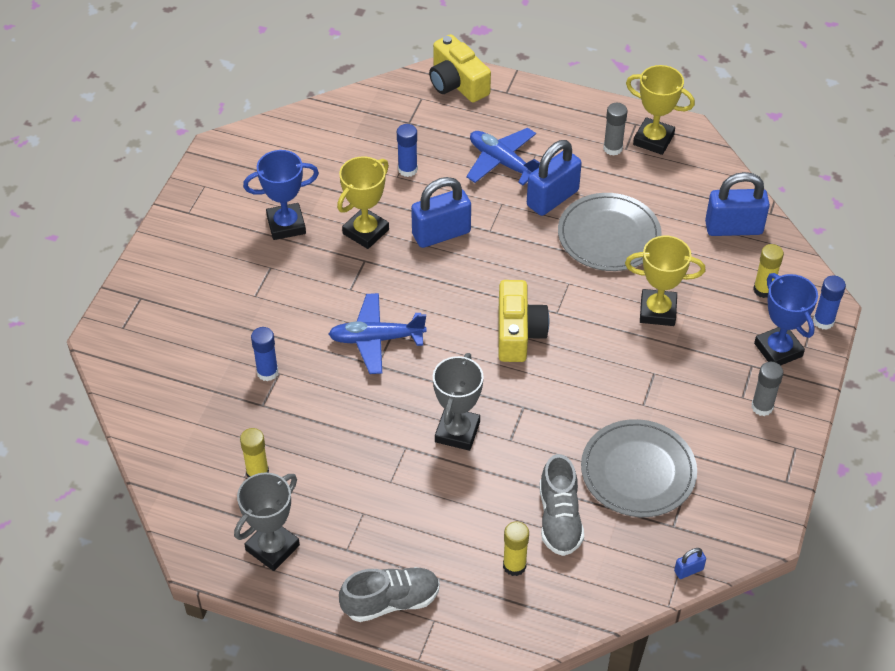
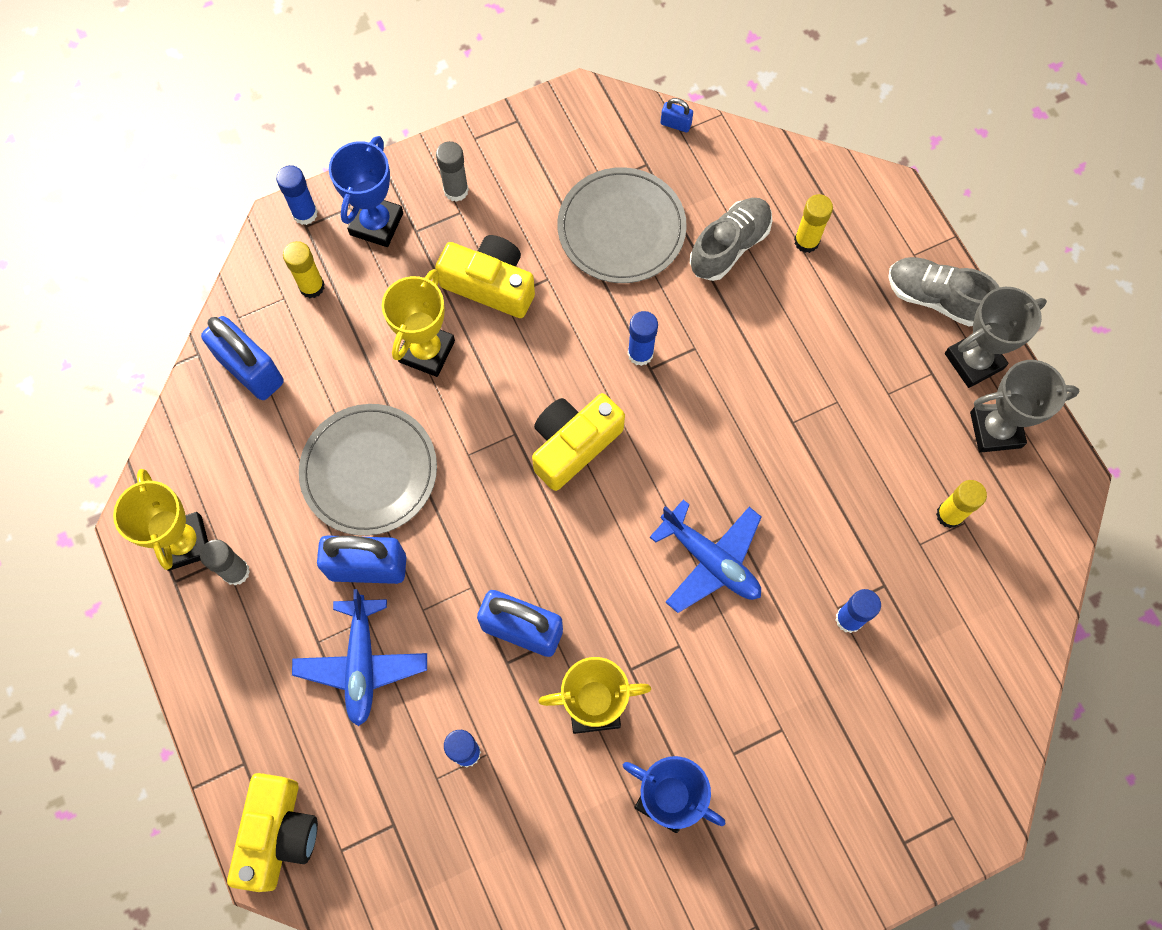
camera: 135 degrees left, 20 degrees up
grey trophy [433,353,484,451] -> grey trophy moved to [945,287,1047,388]
yellow trophy [625,236,705,326] -> yellow trophy turned 60 degrees clockwise [382,269,455,377]
none -> yellow camera [435,235,535,318]
none -> blue glue stick [628,311,658,366]

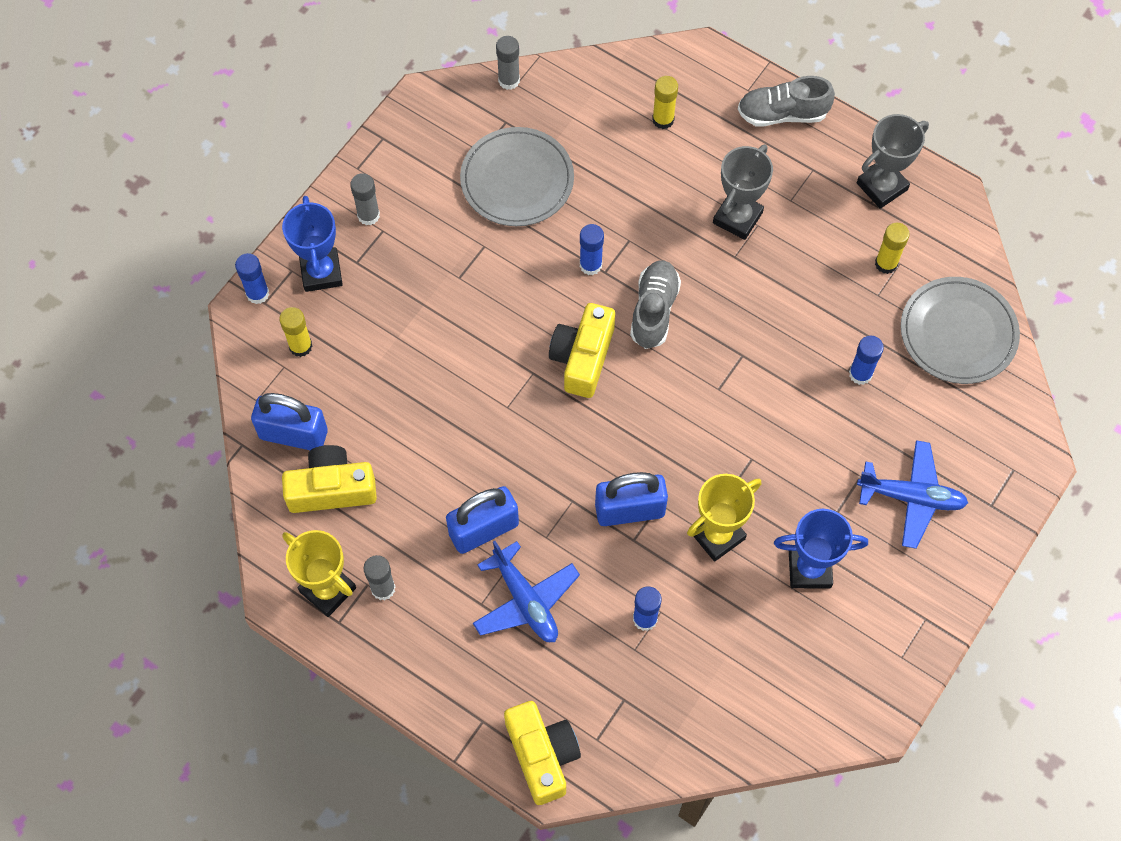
camera: 30 degrees left, 5 degrees down
grey plate [299,404,437,536] -> grey plate moved to [901,277,1020,384]
yellow trophy [382,269,455,377] -> none
yellow camera [435,235,535,318] -> yellow camera moved to [282,445,377,513]
blue plane [650,499,761,613] -> blue plane moved to [857,440,968,549]
blue padlock [661,98,693,132] -> grey glue stick [496,36,520,90]
grey shoe [690,198,772,281] -> grey shoe moved to [630,260,681,349]
grey trophy [945,287,1047,388] -> grey trophy moved to [713,145,773,240]

